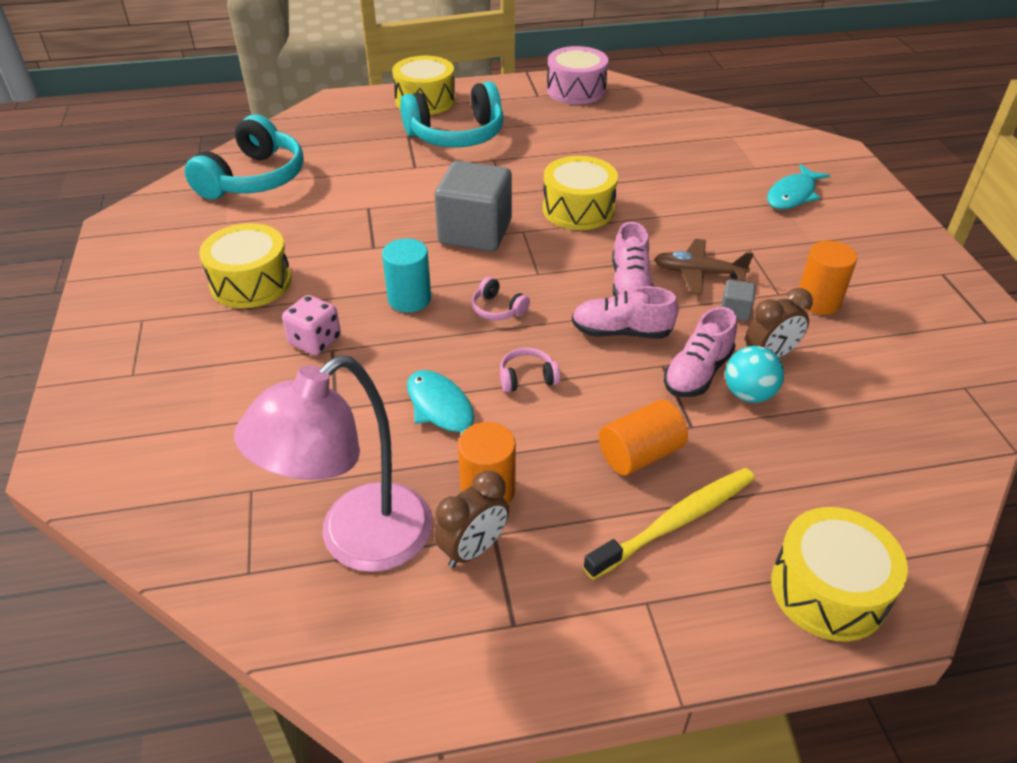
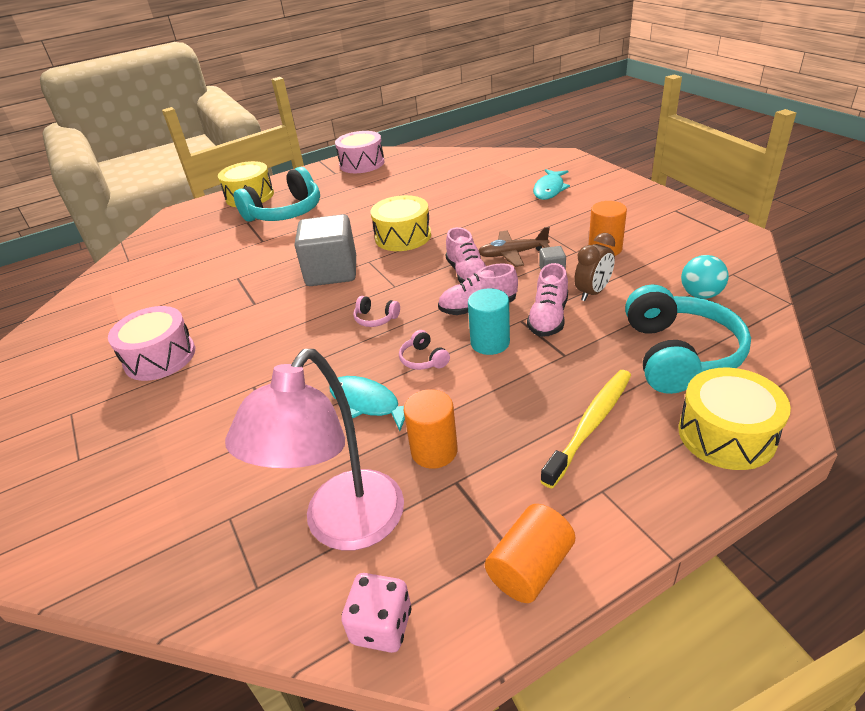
camera: 15 degrees left, 5 degrees down
turquoise headphones [184,114,304,200] -> turquoise headphones moved to [625,284,751,394]
yellow drum [199,223,292,308] -> pink drum [108,306,195,381]
pink dice [282,295,341,356] -> pink dice moved to [341,573,411,653]
turquoise cylinder [382,238,431,312] -> turquoise cylinder moved to [468,288,510,355]
brown clock [434,471,509,568] -> none
pink headphones [500,348,560,393] -> pink headphones turned 90 degrees counterclockwise [399,330,450,370]
orange cylinder [599,400,688,476] -> orange cylinder moved to [485,504,575,603]
turquoise ball [725,346,784,403] -> turquoise ball moved to [681,255,729,299]

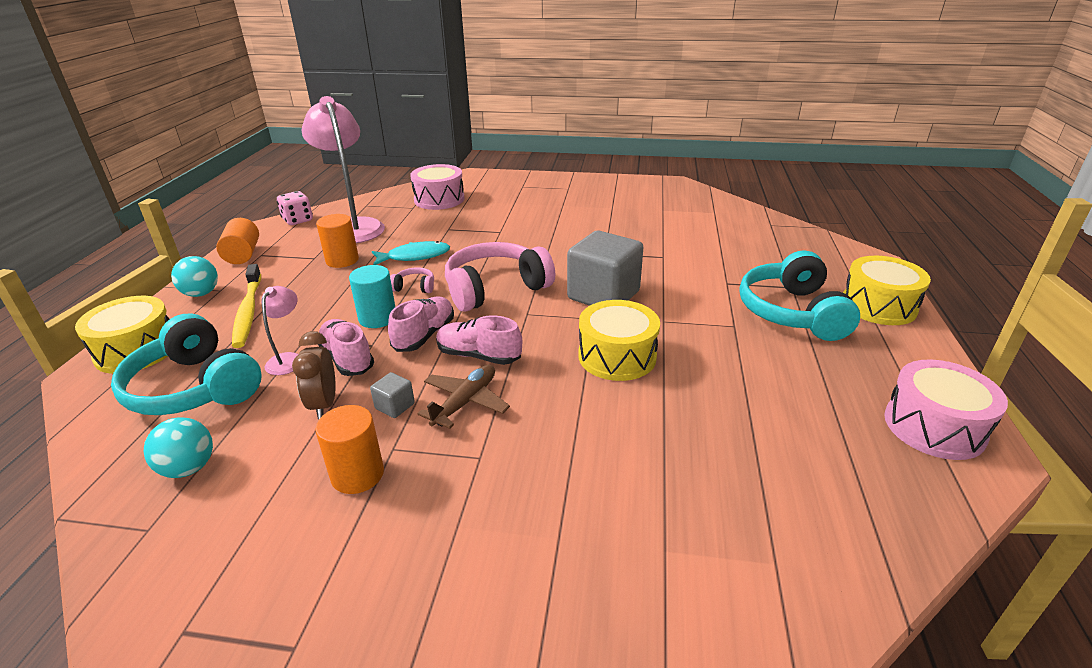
camera: 125 degrees right, 5 degrees down
pink drum [108,306,195,381] -> pink drum moved to [410,164,465,210]
pink headphones [353,296,400,327] -> pink headphones [445,242,555,312], size x2.38
turquoise fish [533,169,570,200] -> none
none -> turquoise ball [171,256,218,297]
none -> pink lamp [261,286,299,375]

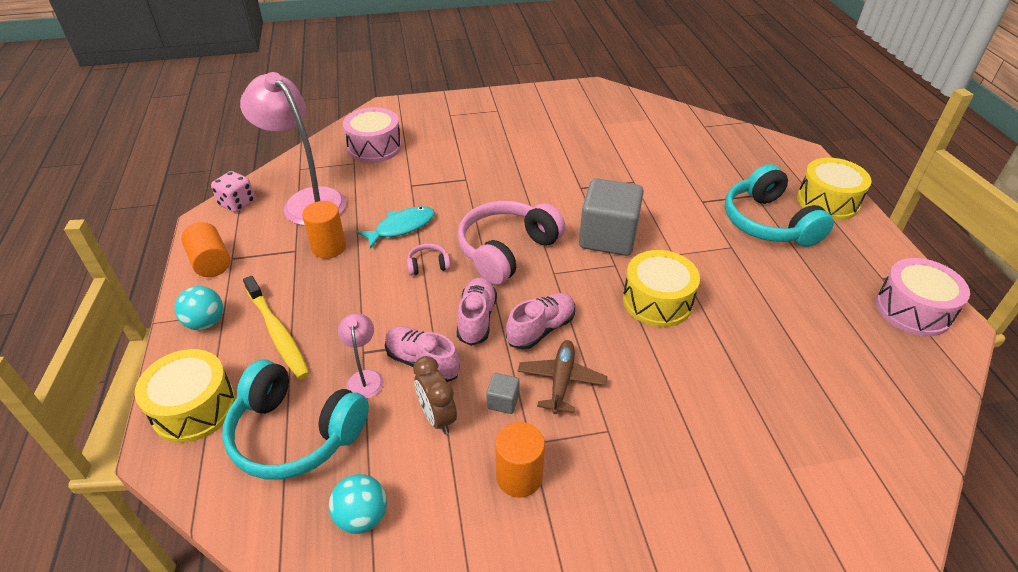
camera: 20 degrees left, 10 degrees up
turquoise cylinder [349,265,395,328] -> none
pink shoe [436,315,522,365] -> pink shoe turned 135 degrees clockwise [506,293,575,350]

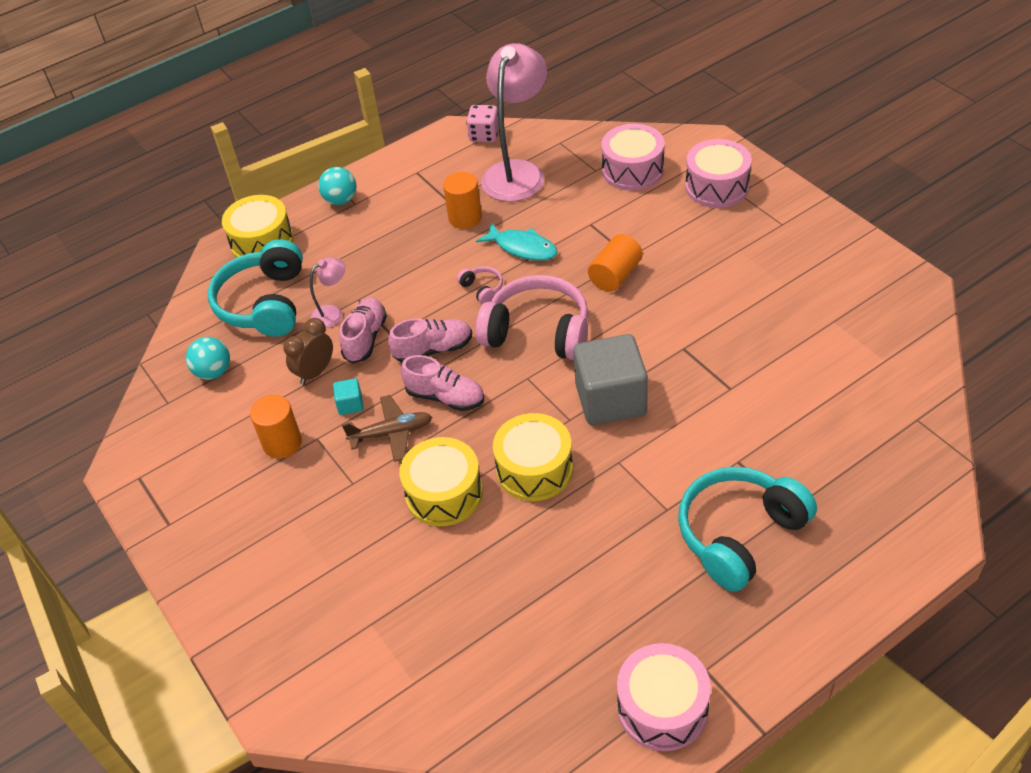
camera: 70 degrees right, 5 degrees up
orange cylinder [181,222,230,277] -> orange cylinder moved to [588,234,643,292]
yellow toothbrush [243,276,310,379] -> none
grey cube [486,373,520,414] -> turquoise cube [333,378,363,415]
yellow drum [797,158,872,220] -> yellow drum moved to [399,437,483,526]
none -> pink drum [685,139,752,208]

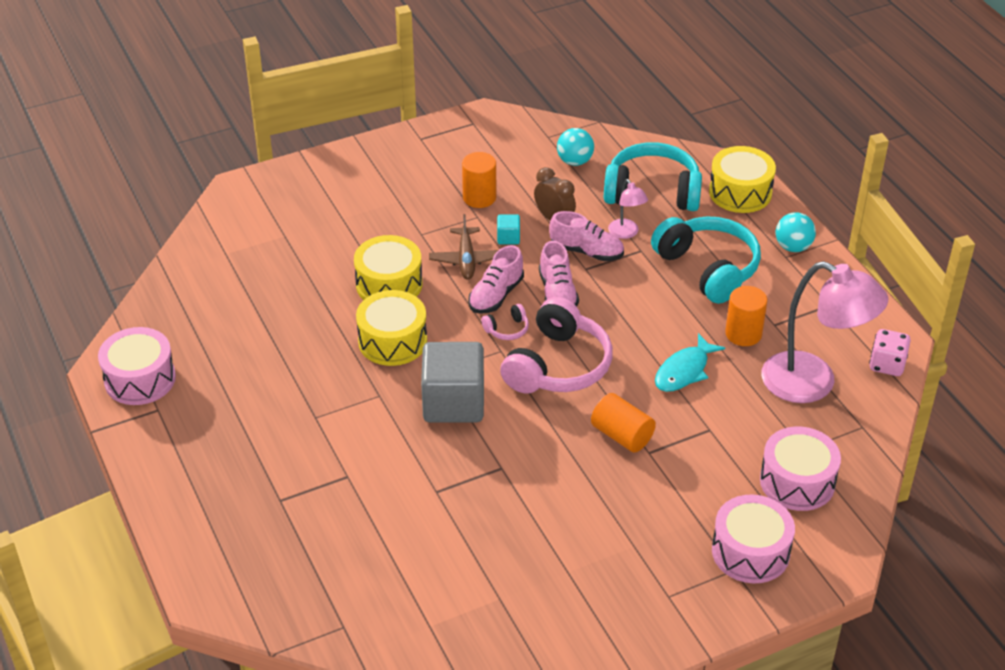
camera: 95 degrees right, 5 degrees down
pink headphones [457,266,503,304] -> pink headphones moved to [481,304,529,340]
turquoise headphones [678,467,817,592] -> turquoise headphones moved to [651,216,761,304]

